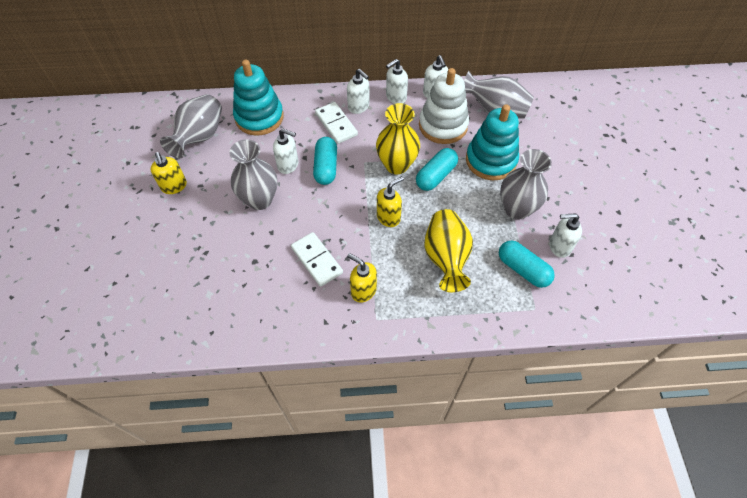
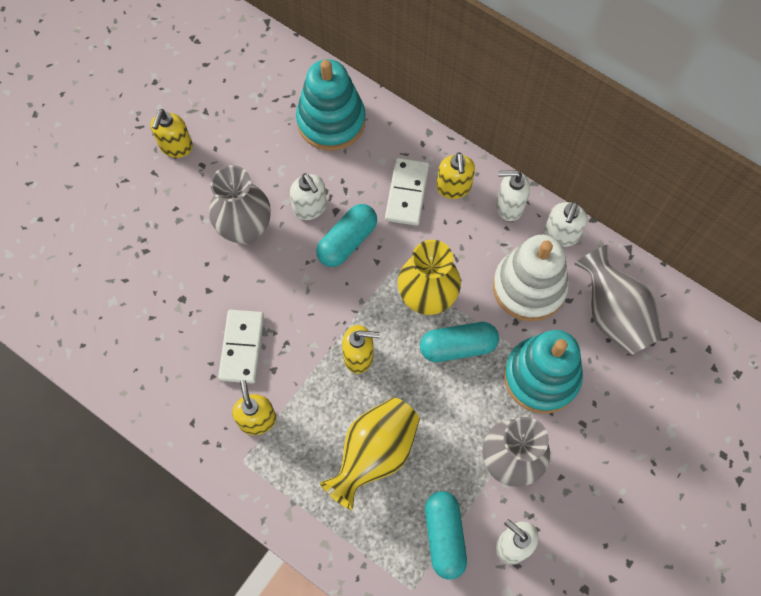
camera: 40 degrees right, 10 degrees up
grey vase [160,94,222,158] -> none
white soap dispenser [347,69,370,114] -> yellow soap dispenser [437,152,475,199]

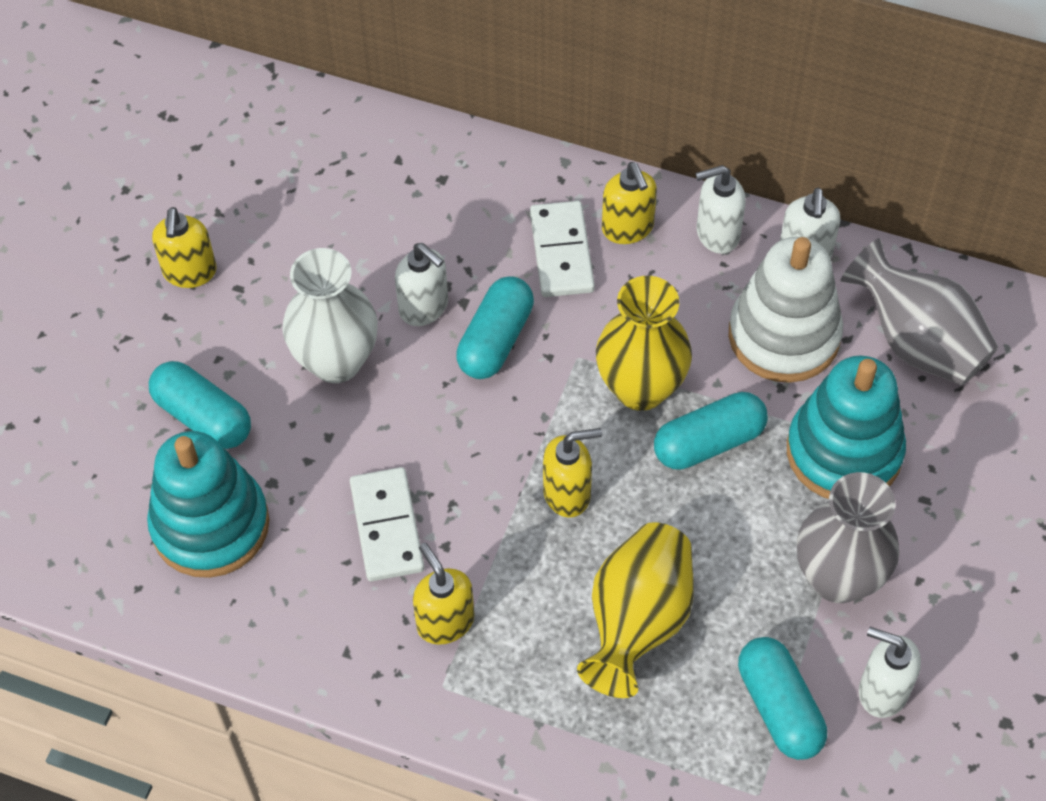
camera: 15 degrees left, 10 degrees down
grey vase [209,165,271,244] -> white vase [282,248,378,383]
turquoise stacking toy [296,59,366,151] -> turquoise stacking toy moved to [147,431,269,578]
none -> turquoise capsule [149,361,251,449]

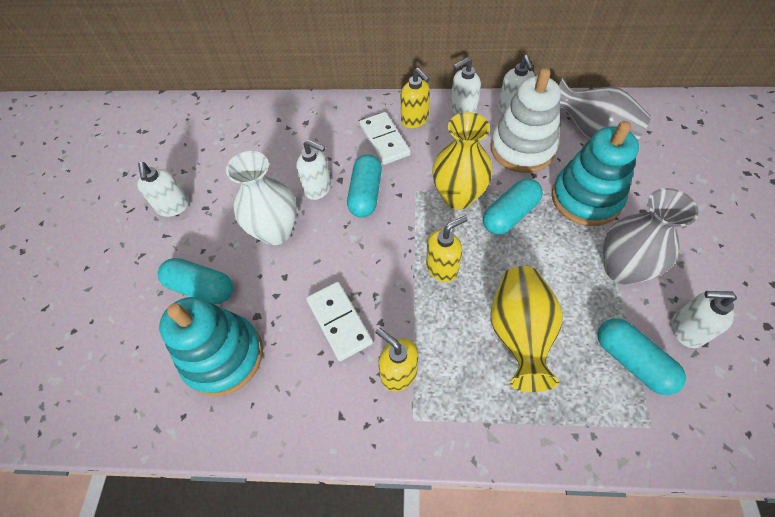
camera: 15 degrees left, 0 degrees up
yellow soap dispenser [152,207,217,288] -> white soap dispenser [137,162,189,217]

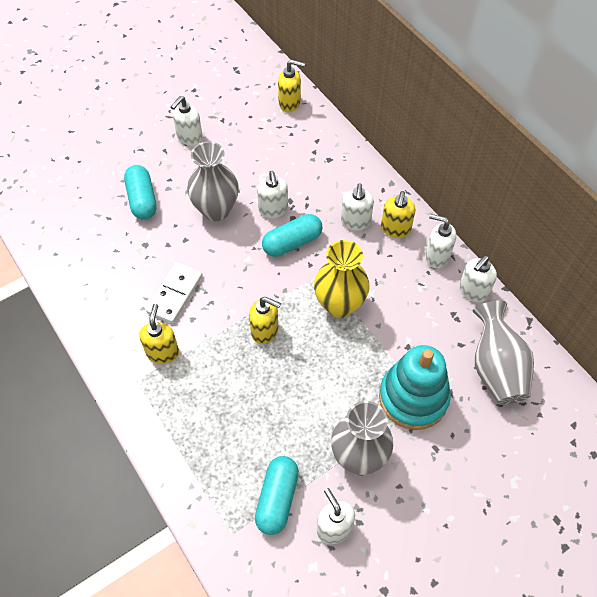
camera: 50 degrees right, 0 degrees up
turquoise stacking toy [159,297,263,396] -> none
white vase [226,151,297,245] -> grey vase [187,141,239,221]
white domino [360,112,411,165] -> white soap dispenser [341,183,374,231]
turquoise capsule [483,178,543,235] -> none
white stacking toy [490,68,561,173] -> none
yellow vase [490,266,563,392] -> none
none -> yellow soap dispenser [278,59,305,112]

